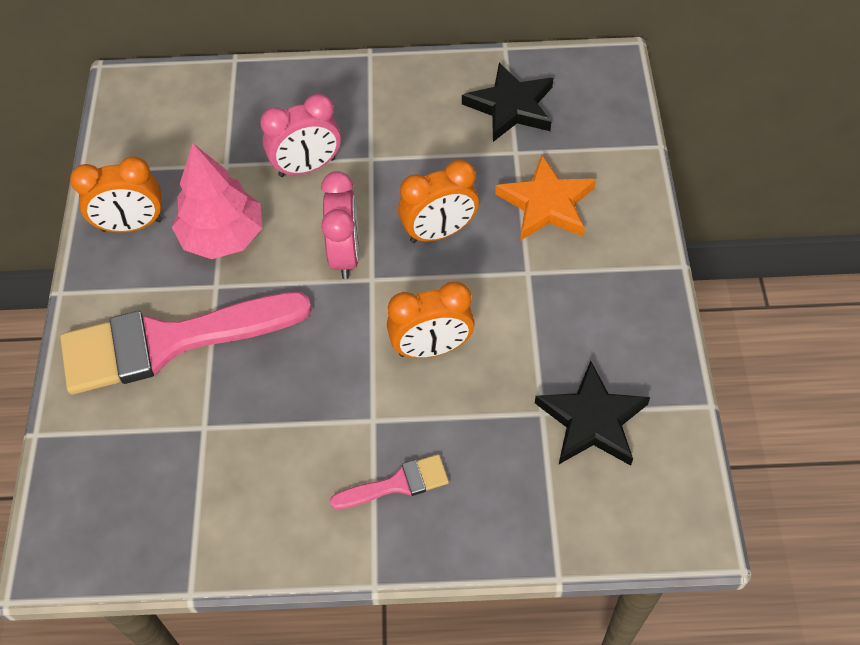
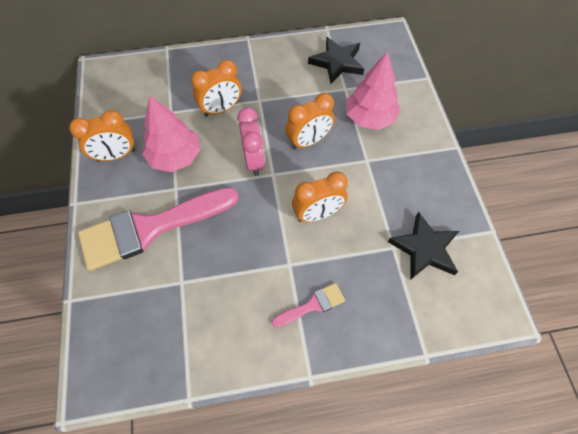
camera: 10 degrees left, 5 degrees up
pink clock [260,94,341,177] -> orange clock [191,60,242,117]
orange star [495,155,596,241] -> pink tree [346,52,400,130]

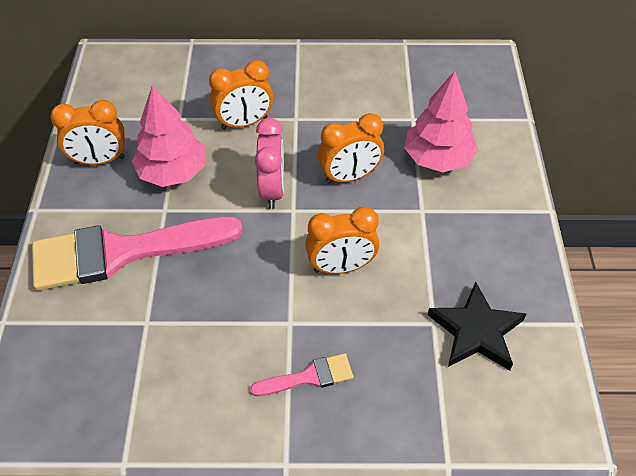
camera: 10 degrees right, 10 degrees down
black star [308,37,364,84] -> none

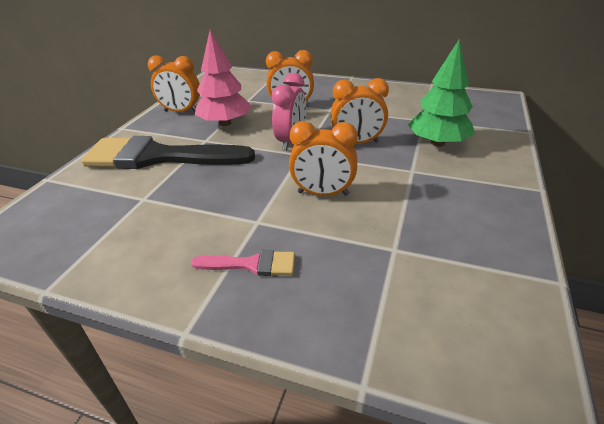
camera: 20 degrees right, 15 degrees down
pink brush [32,217,243,291] -> black brush [81,136,255,169]
pink tree [404,71,478,172] -> green tree [408,39,475,147]
black star [428,282,527,370] -> none

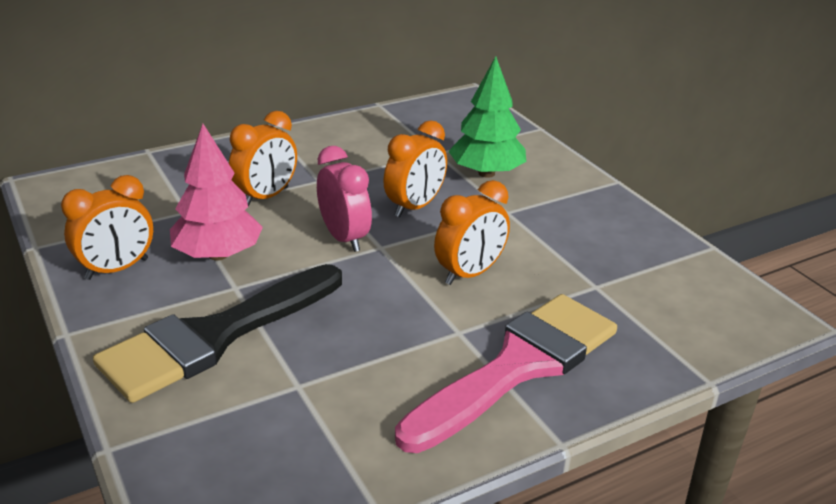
camera: 50 degrees left, 5 degrees down
pink brush [191,250,295,276] -> pink brush [395,294,617,453], size x2.27

